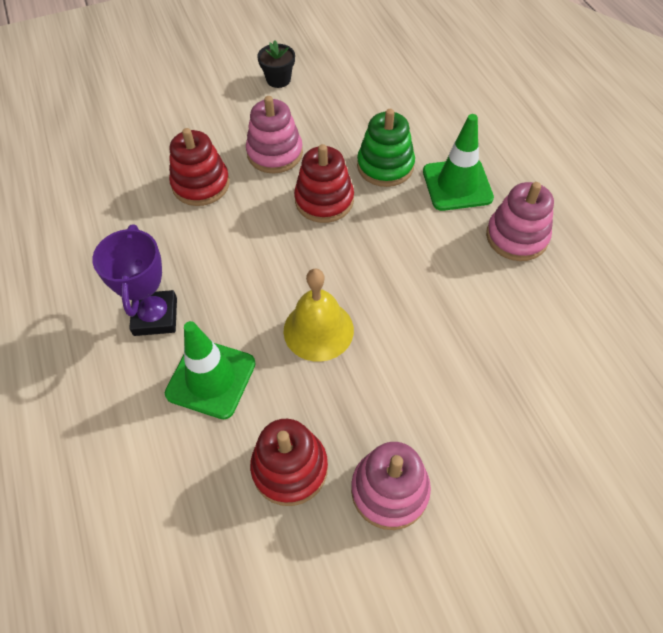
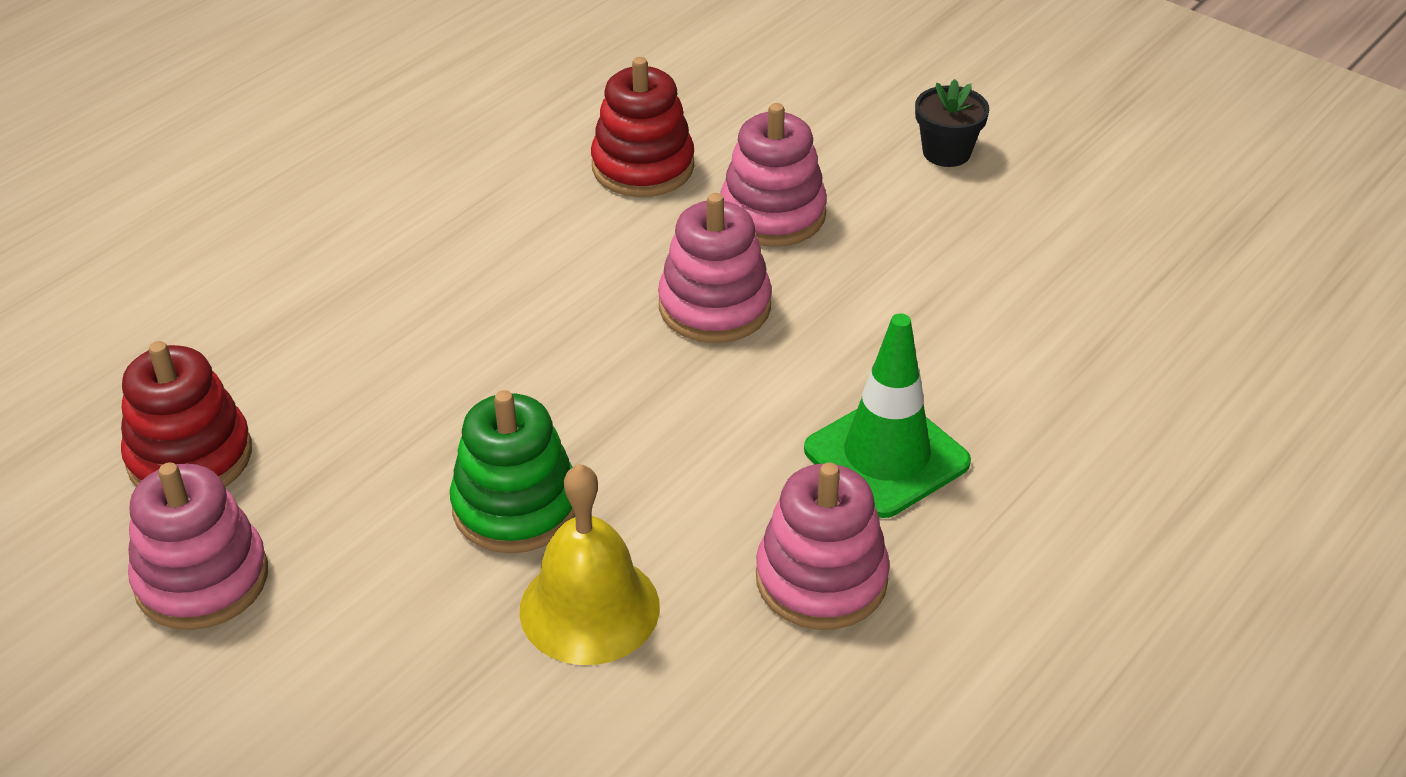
camera: 60 degrees right, 15 degrees down
purple trophy [92,225,177,336] -> none
green traffic cone [165,321,256,419] -> none
yellow bell [284,269,354,362] -> yellow bell moved to [519,464,660,665]
red stacking toy [294,144,354,223] -> pink stacking toy [658,193,772,343]
green stacking toy [357,109,415,187] -> green stacking toy moved to [450,390,575,553]

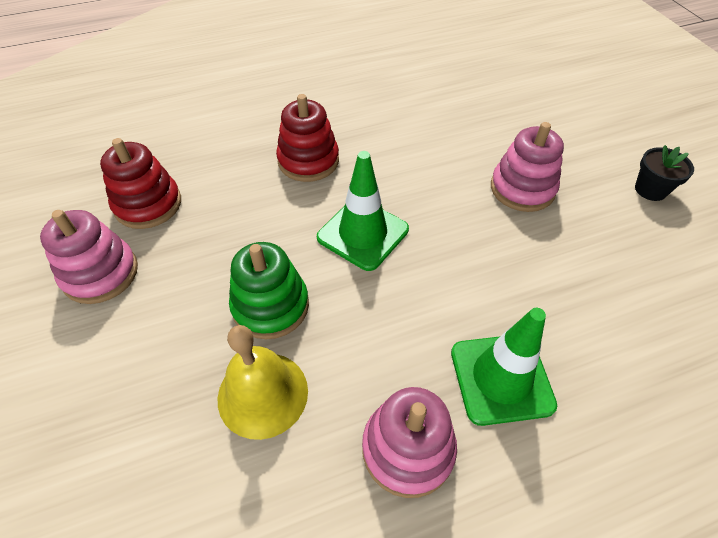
camera: 30 degrees right, 10 degrees up
red stacking toy [591,57,694,197] -> red stacking toy moved to [276,94,339,182]
pink stacking toy [658,193,772,343] -> none
none -> green traffic cone [317,151,409,271]

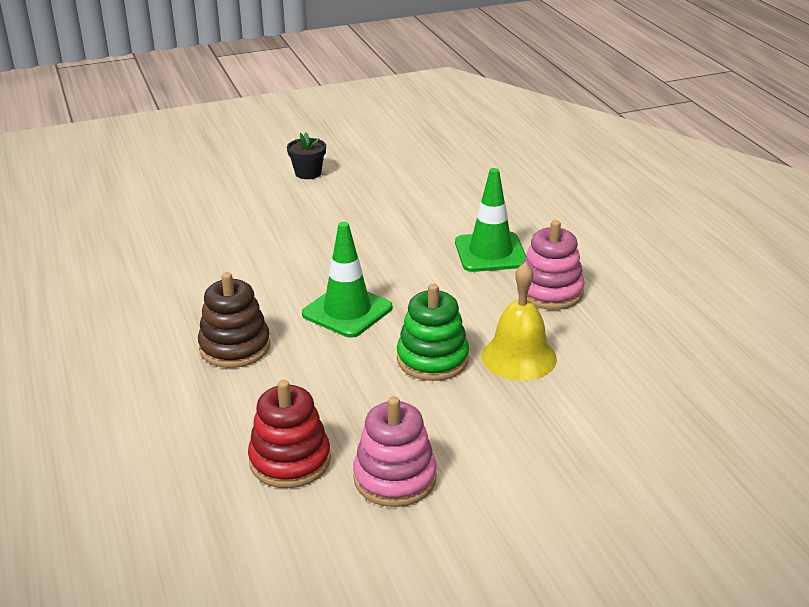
camera: 90 degrees left, 20 degrees down
red stacking toy [276,94,339,182] -> brown stacking toy [198,272,270,368]
pink stacking toy [491,122,564,212] -> none

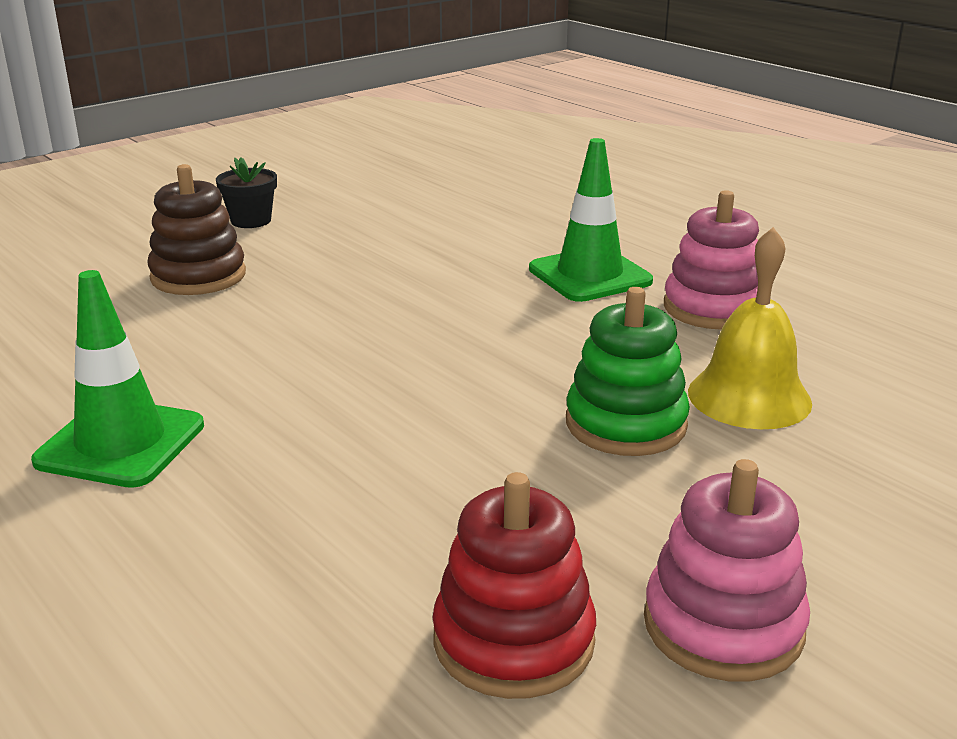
camera: 20 degrees left, 5 degrees down
brown stacking toy [198,272,270,368] -> brown stacking toy moved to [147,164,246,295]
green traffic cone [302,222,392,338] -> green traffic cone moved to [31,270,204,488]

